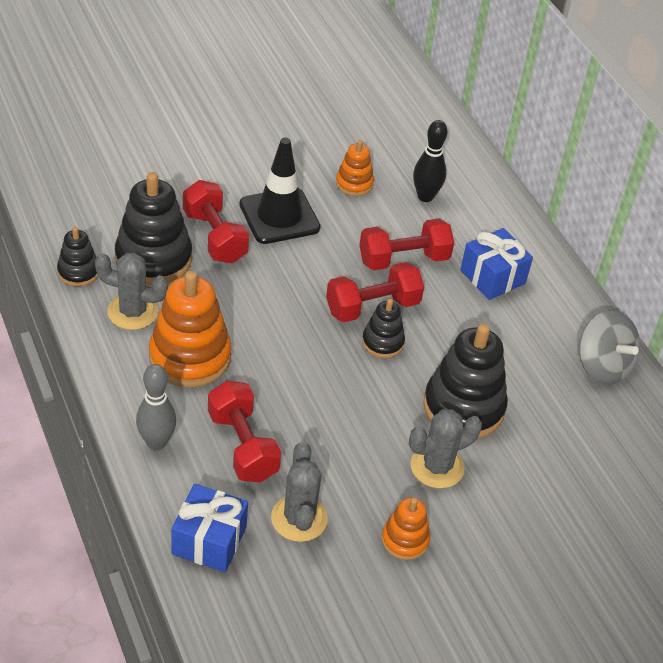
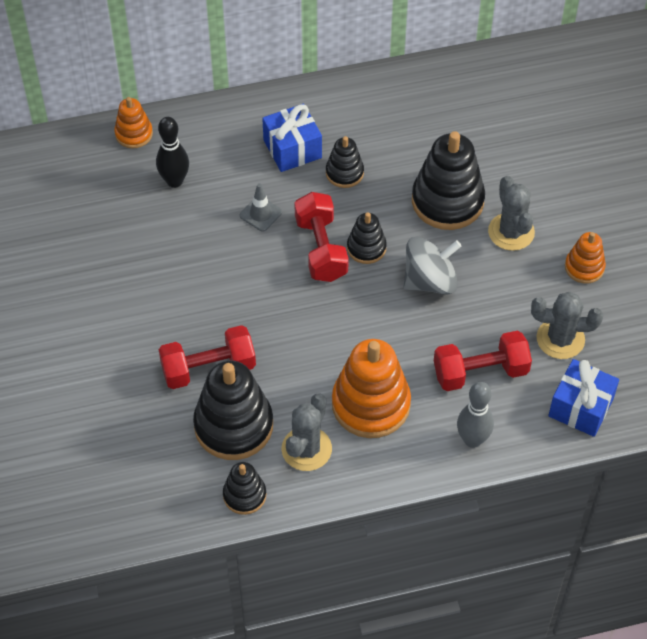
camera: 75 degrees left, 10 degrees up
black traffic cone [240,138,320,244] -> none
orange stacking toy [336,140,374,196] -> orange stacking toy moved to [114,97,153,149]
red dumbbell [359,219,454,270] -> grey traffic cone [240,183,282,232]
grey spinning top [579,311,640,384] -> grey spinning top moved to [403,237,461,295]
none -> black stacking toy [326,136,364,188]

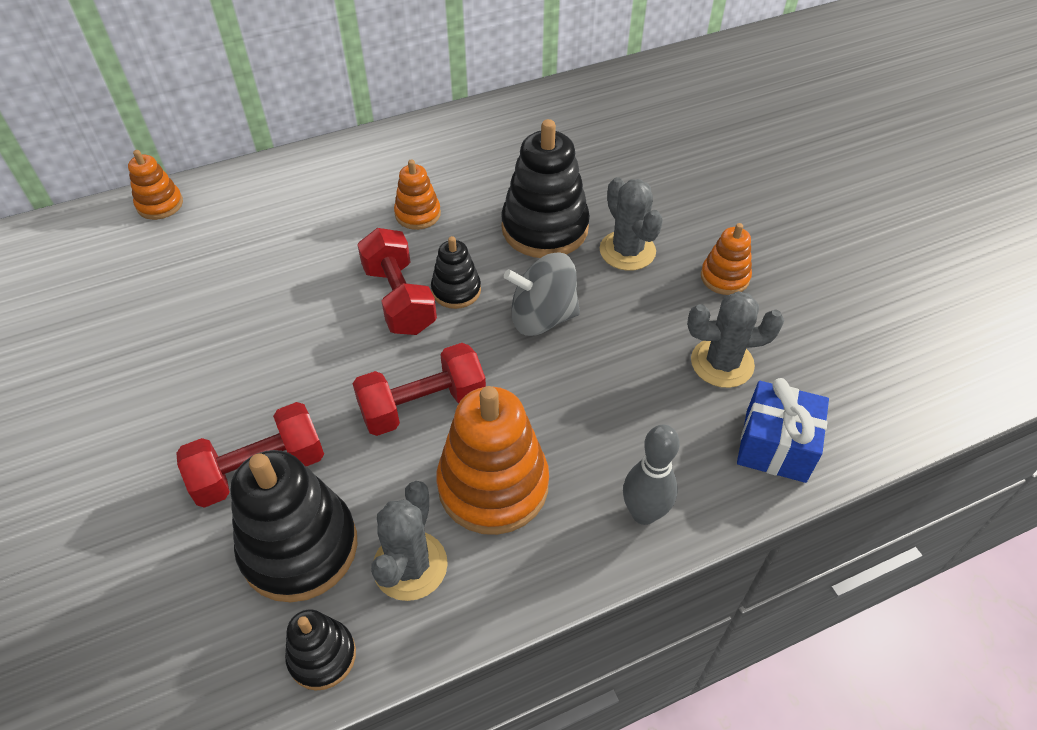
camera: 10 degrees left, 5 degrees down
black bowling pin [156,117,189,188] -> none
grey traffic cone [240,183,282,232] -> none
blue gift [262,104,322,172] -> none
black stacking toy [326,136,364,188] -> orange stacking toy [394,159,441,230]
grey spinning top [403,237,461,295] -> grey spinning top turned 150 degrees counterclockwise [504,252,580,336]
red dumbbell [434,331,532,391] -> red dumbbell moved to [353,343,486,436]

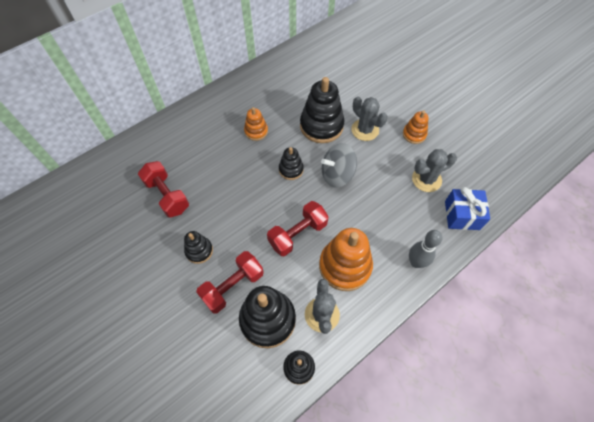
camera: 15 degrees left, 10 degrees up
orange stacking toy [128,150,183,220] -> none
red dumbbell [357,228,437,335] -> red dumbbell moved to [138,161,189,218]
none -> black stacking toy [184,231,213,264]

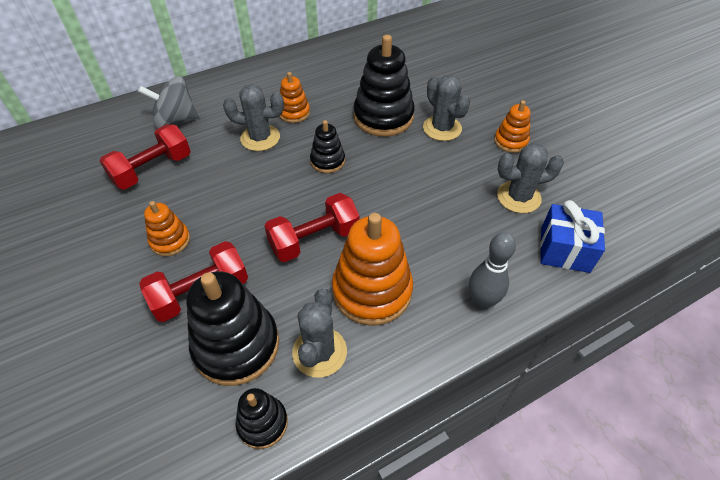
camera: 10 degrees right, 10 degrees down
red dumbbell [138,161,189,218] -> red dumbbell turned 75 degrees clockwise [100,124,191,189]
black stacking toy [184,231,213,264] -> orange stacking toy [144,201,190,256]
grey spinning top [321,143,357,188] -> grey spinning top moved to [138,76,199,129]
none -> grey cactus [223,84,284,151]

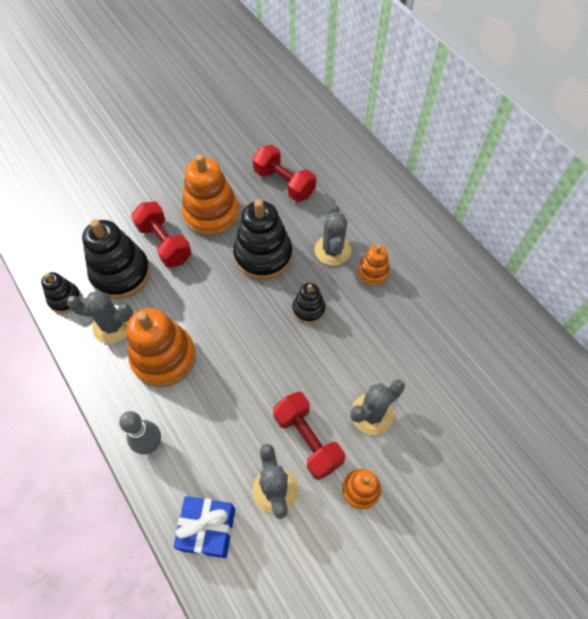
camera: 85 degrees right, 10 degrees up
grey spinning top [138,76,199,129] -> none
orange stacking toy [144,201,190,256] -> orange stacking toy [182,154,239,236], size x1.87
red dumbbell [264,193,360,262] -> red dumbbell moved to [273,392,345,480]
black stacking toy [353,35,415,137] -> black stacking toy moved to [233,199,292,280]

